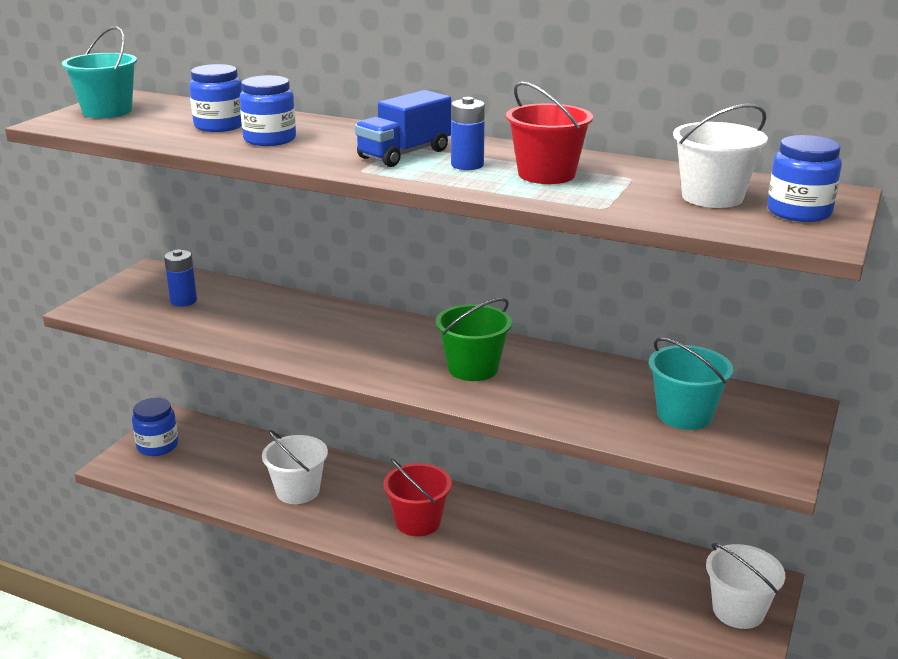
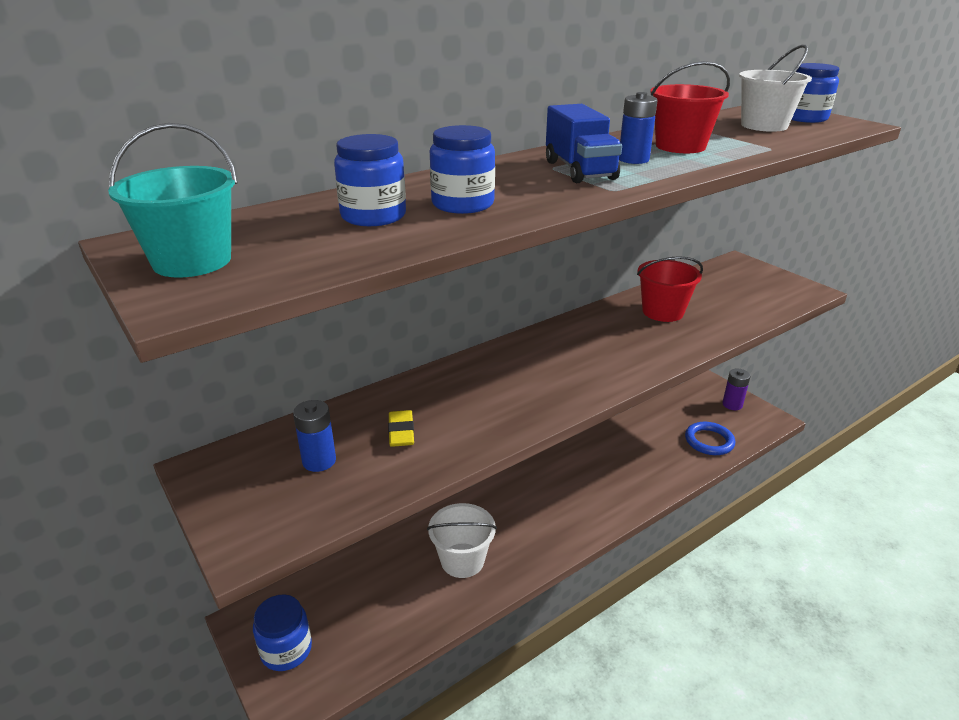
camera: 60 degrees left, 5 degrees up
red bucket [383,459,452,536] -> red bucket moved to [637,256,703,322]
green bucket [436,298,512,381] -> none
turquoise bucket [649,338,733,430] -> none
white bucket [706,543,785,629] -> purple battery [722,369,751,410]
none -> yellow eraser [388,410,414,447]
none -> blue ring [685,422,735,455]

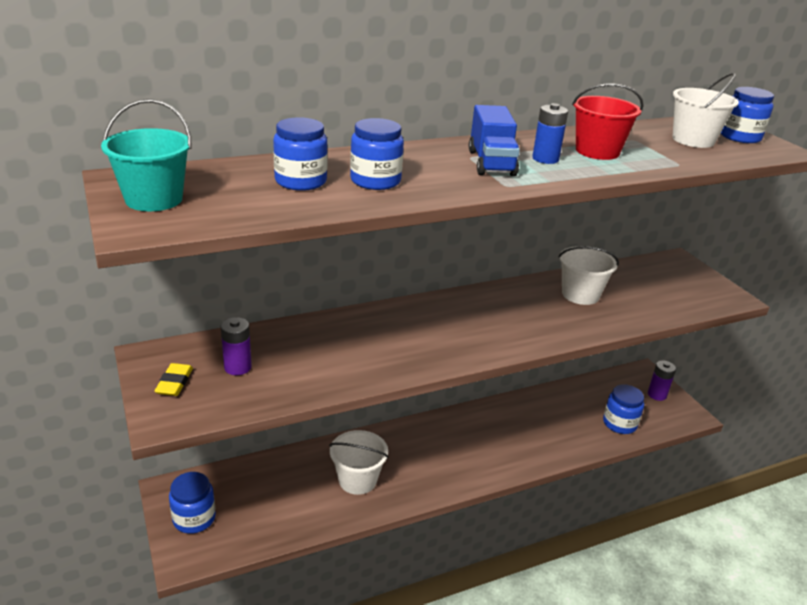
camera: 10 degrees right, 0 degrees up
blue battery [293,400,336,472] -> purple battery [221,317,252,375]
yellow eraser [388,410,414,447] -> yellow eraser moved to [154,363,193,396]
red bucket [637,256,703,322] -> white bucket [558,246,619,305]
blue ring [685,422,735,455] -> blue jar [603,384,644,434]

